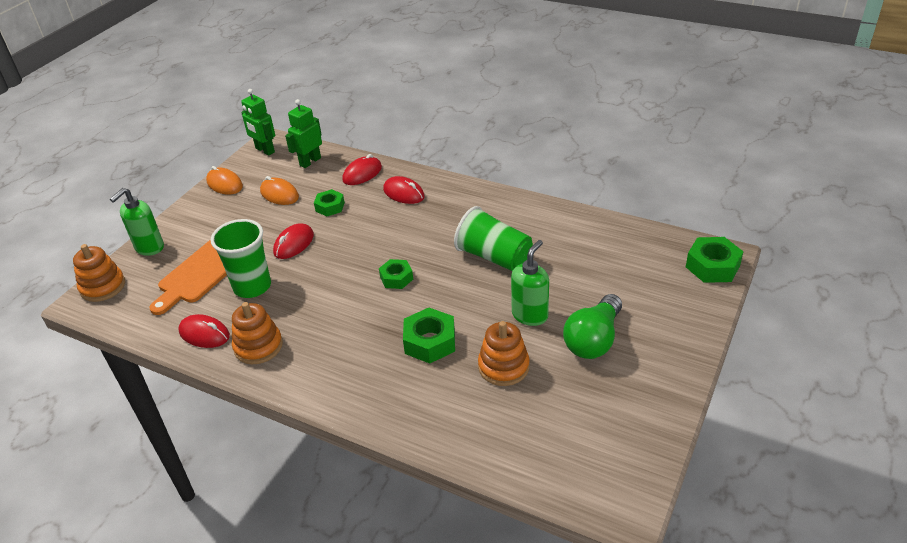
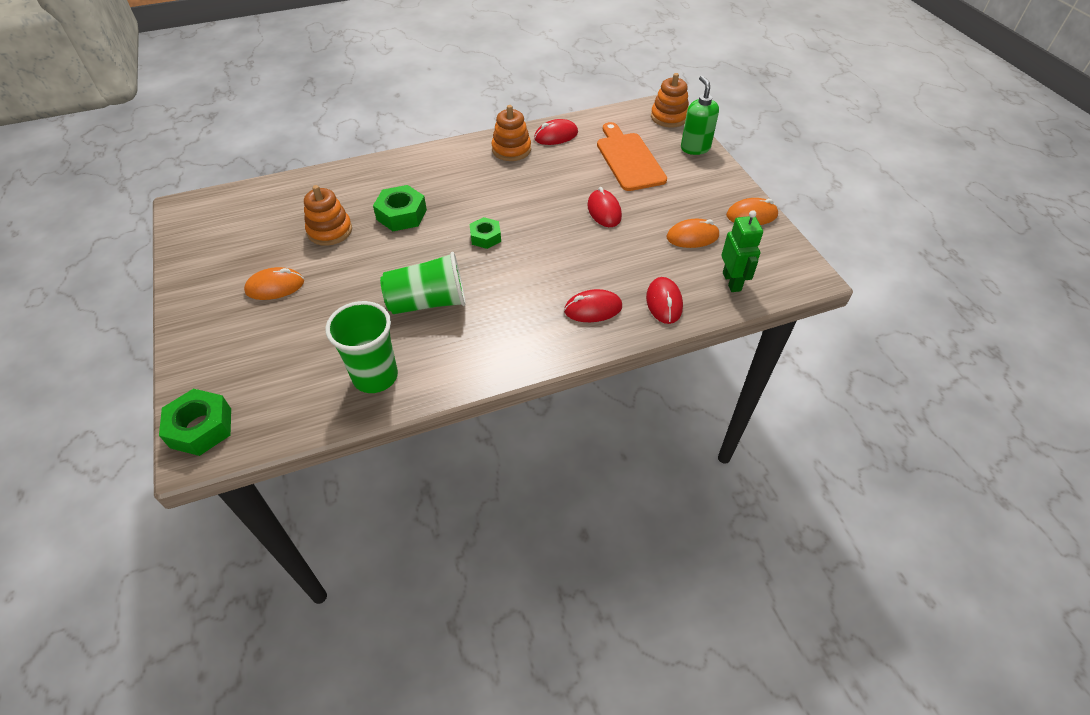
camera: 130 degrees right, 10 degrees up
green cup [211,219,271,298] -> green cup moved to [325,301,398,393]
green robot [241,89,275,156] -> none
green nut [314,189,345,216] -> none
green soap dispenser [511,240,549,326] -> none
green light bulb [563,294,622,359] -> orange mouse [244,267,304,300]

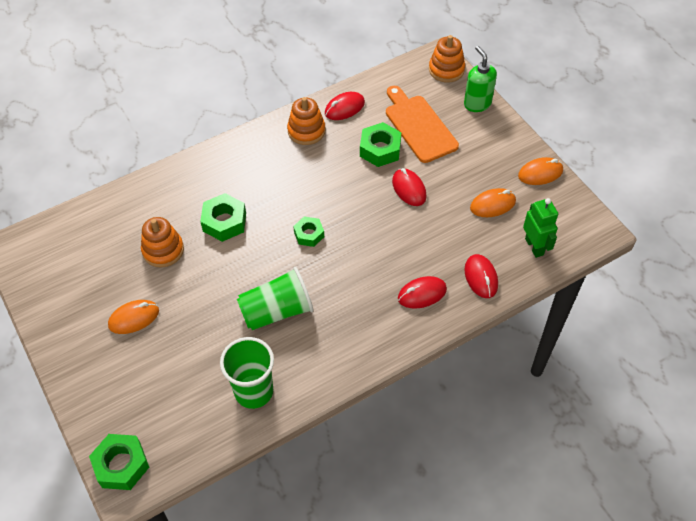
camera: 10 degrees left, 5 degrees up
none -> green nut [360,122,401,167]

